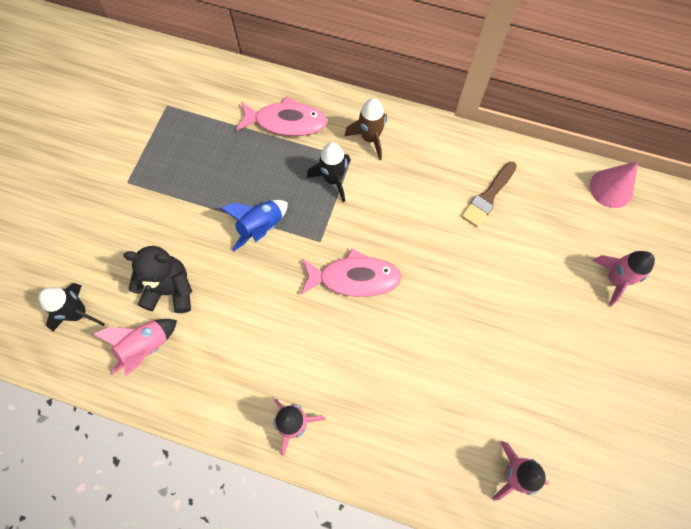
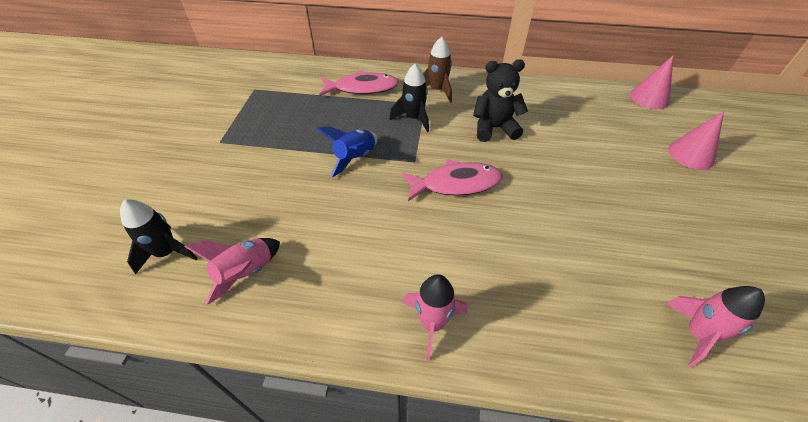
camera: 10 degrees left, 20 degrees down
black teddy bear [123,246,192,313] -> black teddy bear moved to [473,59,528,142]
brown brush [461,162,517,227] -> none
pink rocket [592,251,655,307] -> pink cone [668,111,724,170]

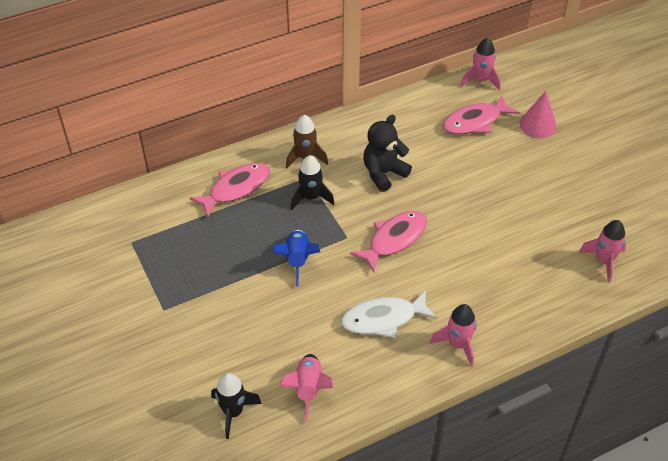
camera: 35 degrees left, 0 degrees up
pink cone [630,55,674,109] -> pink rocket [461,38,501,90]
none -> white fish [341,290,437,338]
none -> pink fish [443,96,519,134]

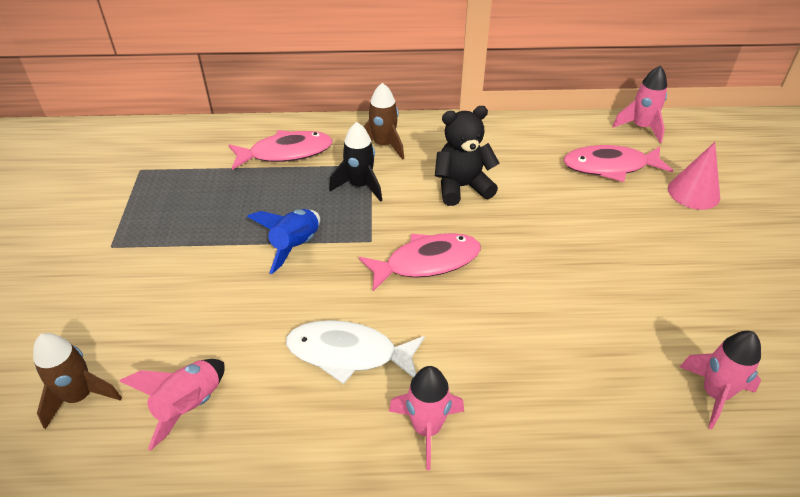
camera: 25 degrees right, 5 degrees down
black rocket [211,373,262,439] -> brown rocket [33,333,122,429]

